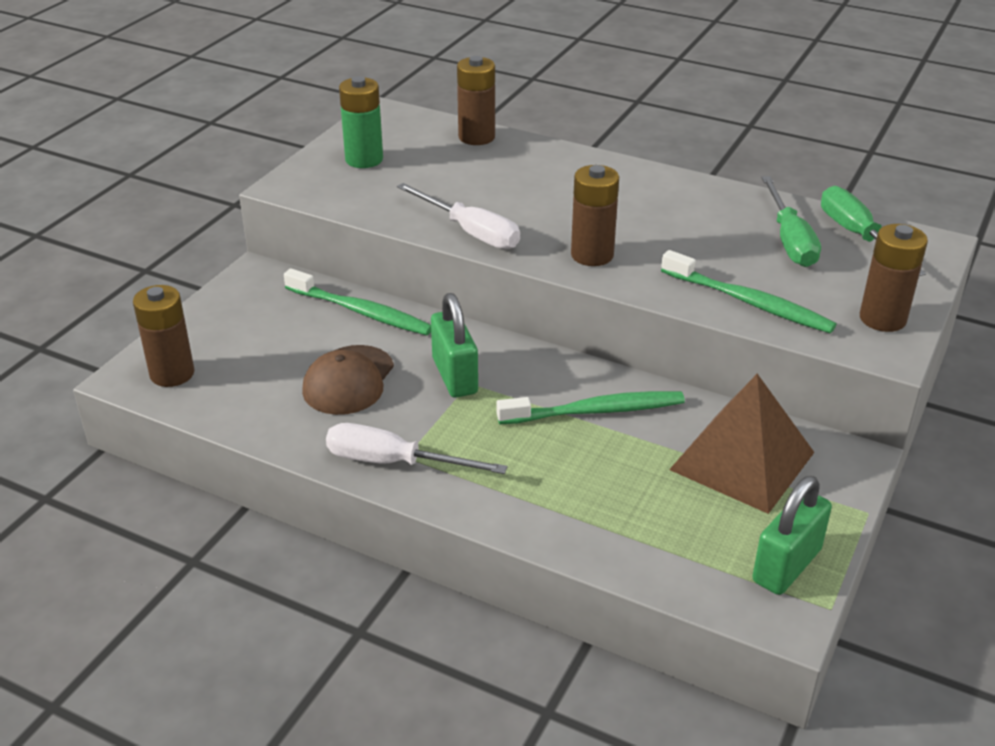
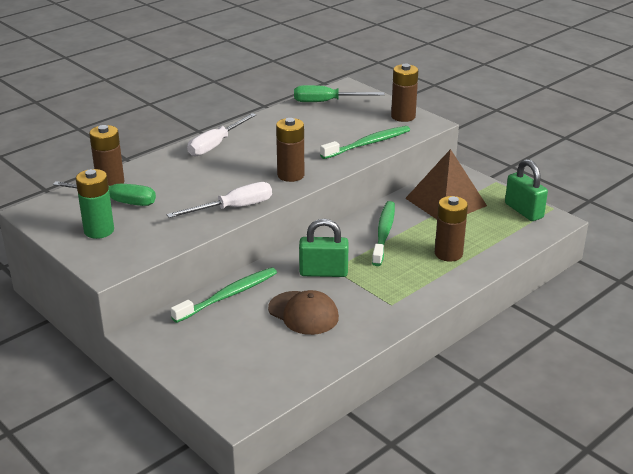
camera: 70 degrees left, 5 degrees down
brown battery [133,285,195,387] -> brown battery moved to [435,196,468,261]
white screwdriver [326,423,507,474] -> white screwdriver moved to [187,113,256,156]
green screwdriver [761,176,821,267] -> green screwdriver moved to [53,181,156,206]

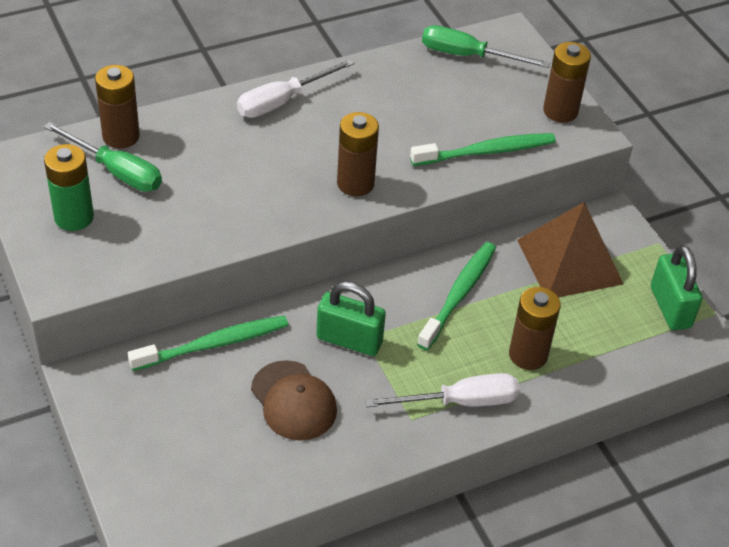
camera: 15 degrees right, 15 degrees up
white screwdriver [167,182,272,218] -> white screwdriver moved to [365,373,520,407]

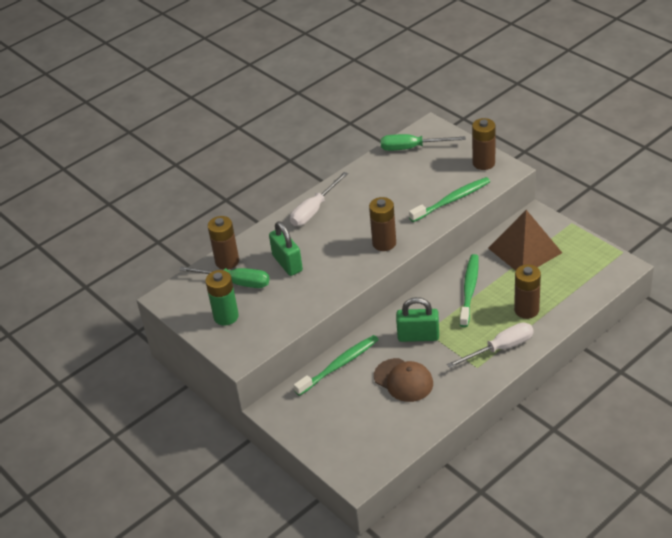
camera: 10 degrees left, 5 degrees down
green padlock [651,245,703,330] -> green padlock moved to [269,221,303,276]

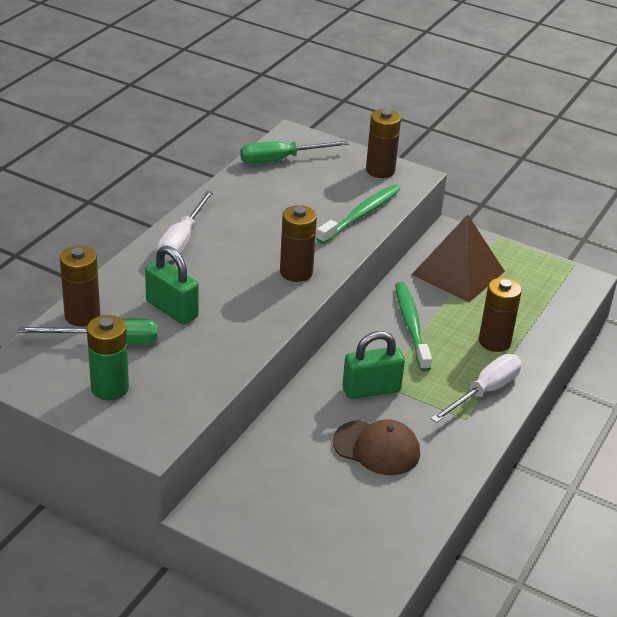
camera: 25 degrees left, 5 degrees down
green toothbrush [294,335,379,396] -> none

